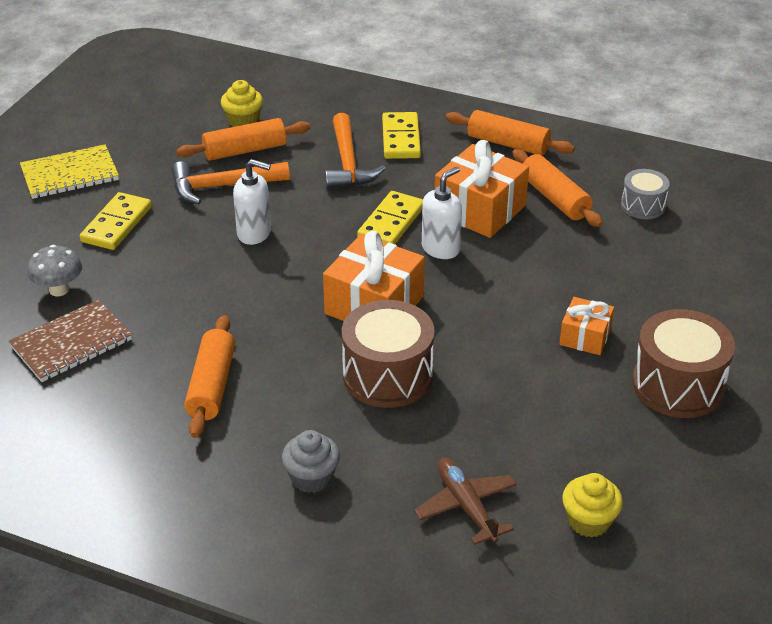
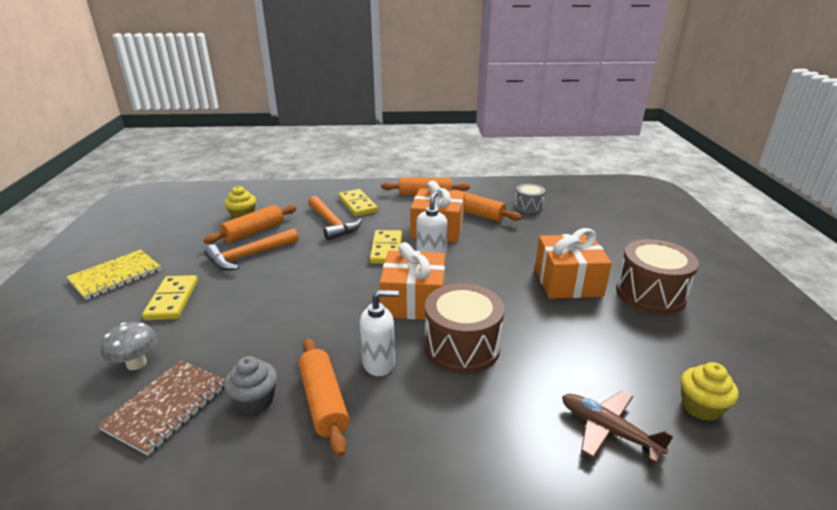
camera: 25 degrees left, 10 degrees down
white soap dispenser [233,159,271,245] -> white soap dispenser moved to [360,290,399,376]
grey cupcake [282,430,340,493] -> grey cupcake moved to [224,356,277,414]
orange gift [559,297,614,355] -> orange gift [535,228,612,299], size x1.78

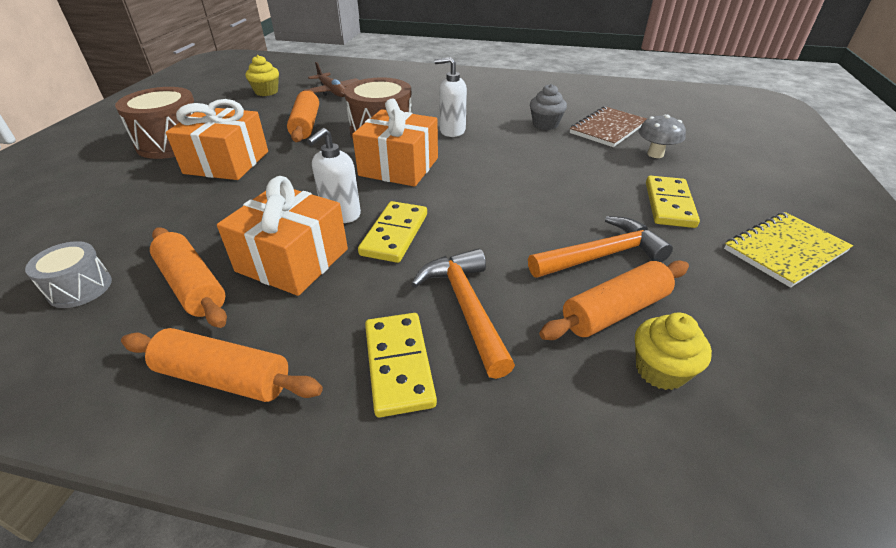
camera: 165 degrees left, 10 degrees up
orange rolling pin [299,338,349,457] -> orange rolling pin moved to [287,90,319,142]

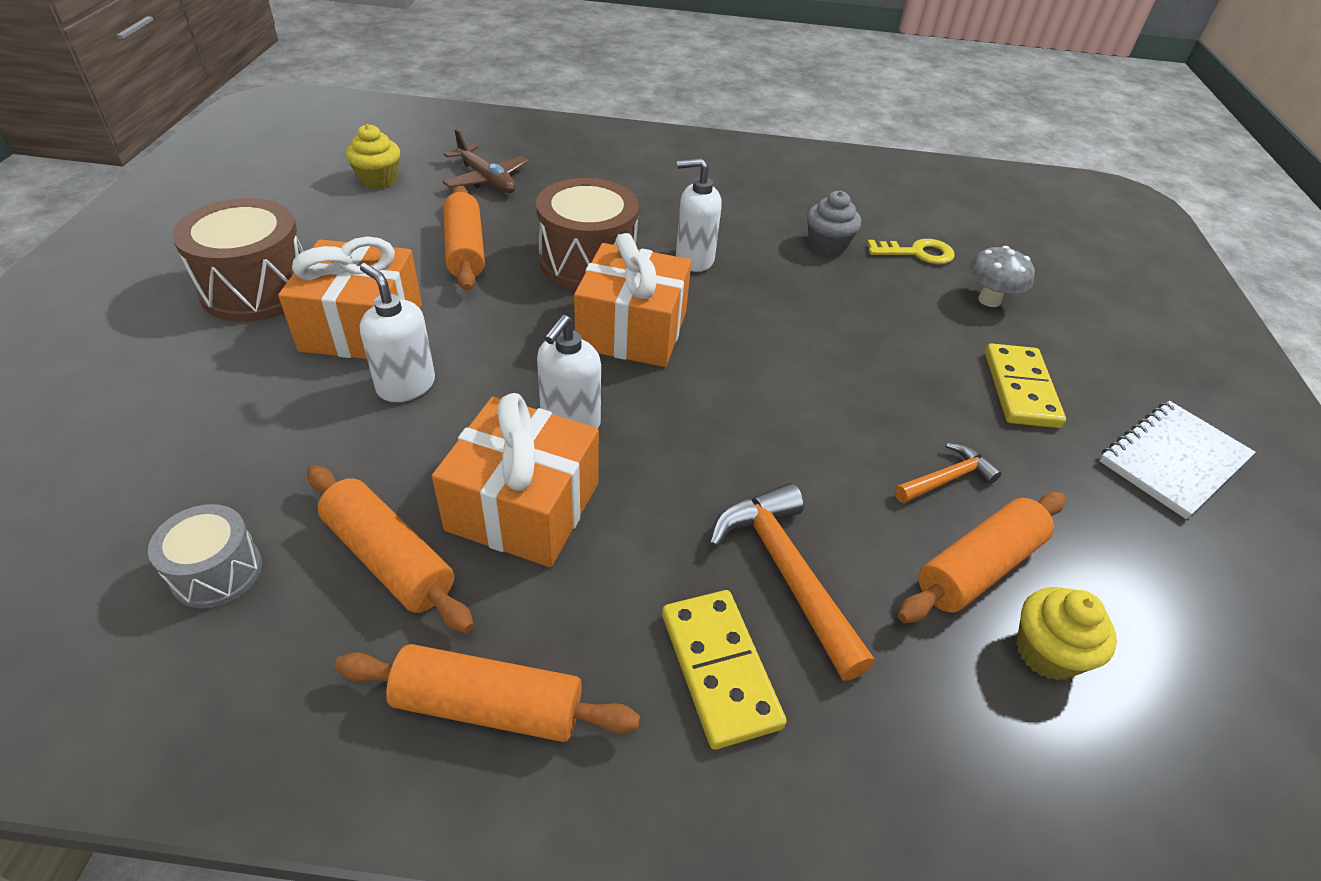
camera: 10 degrees left, 5 degrees up
yellow domino [358,201,427,263] -> none
orange hammer [528,216,673,278] -> orange hammer [895,443,1002,503], size x0.59
brown notebook [570,106,647,147] -> yellow key [867,239,955,264]
yellow notebook [724,212,853,288] -> white notebook [1099,401,1255,519]
none -> white soap dispenser [360,263,435,402]

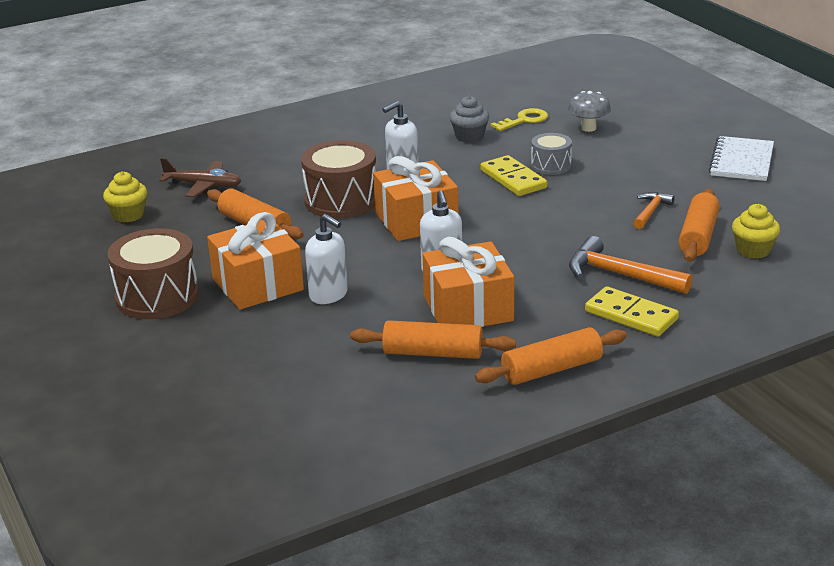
camera: 30 degrees left, 15 degrees down
grey drum [148,504,262,608] -> grey drum moved to [531,133,572,175]
white soap dispenser [360,263,435,402] -> white soap dispenser turned 150 degrees counterclockwise [305,214,348,304]
yellow domino [985,343,1066,428] -> yellow domino moved to [480,155,547,196]

